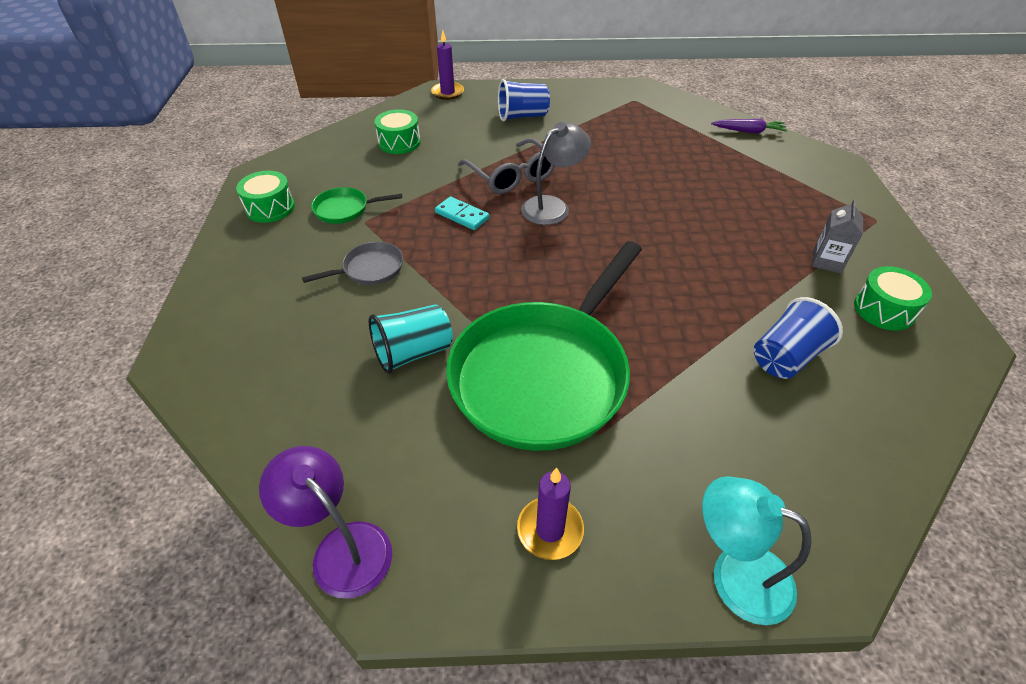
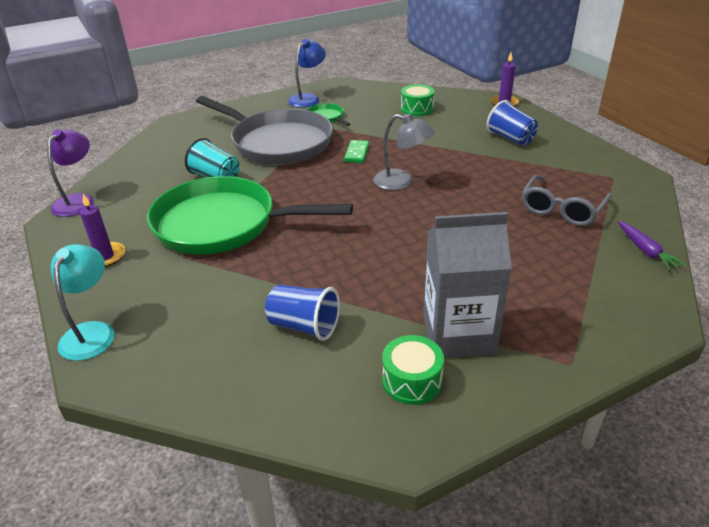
camera: 65 degrees right, 10 degrees down
green drum [236,171,295,223] -> blue lamp [288,39,326,108]
grey pan [302,242,403,285] -> grey pan [196,96,333,165], size x2.49
turquoise domino [435,197,490,230] -> green domino [344,140,369,163]
grey glasses [458,138,555,194] -> grey glasses moved to [522,174,612,226]
grey carton [812,199,863,273] -> grey carton [423,212,512,358], size x2.09

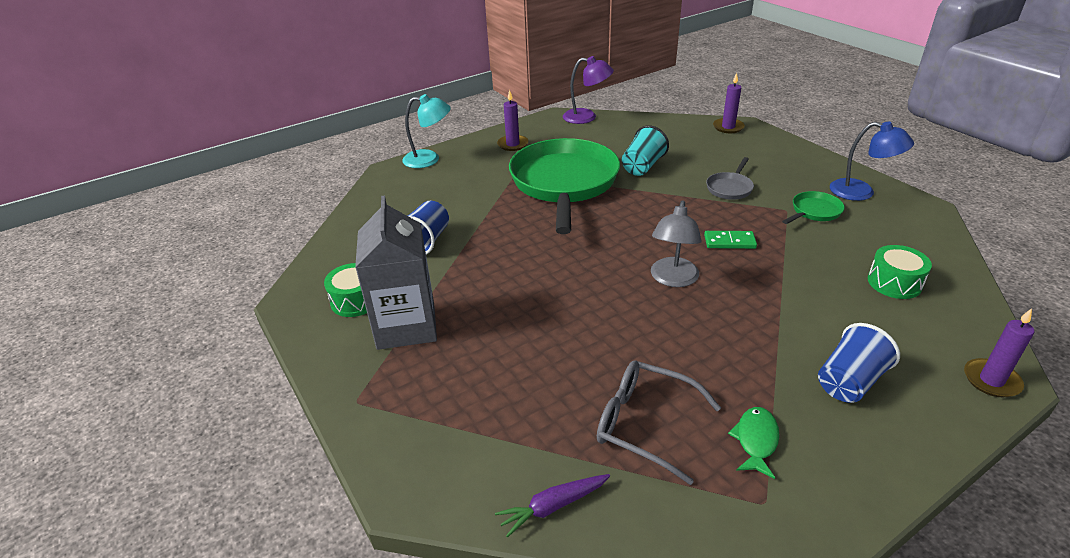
camera: 85 degrees right, 0 degrees up
grey pan [196,96,333,165] -> grey pan [706,157,754,200], size x0.40
none -> purple candle [713,73,745,133]
none -> green fish [728,407,779,479]

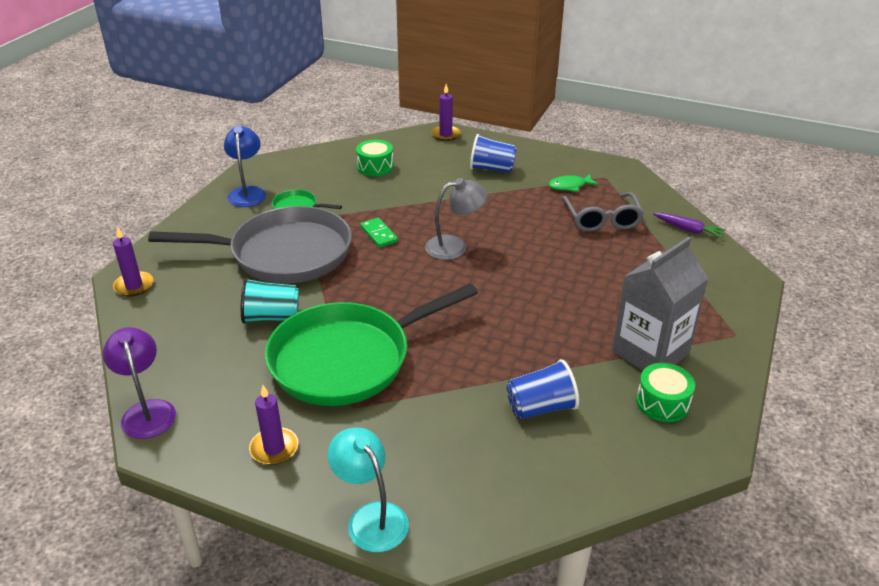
camera: 125 degrees left, 0 degrees up
grey pan [706,157,754,200] -> grey pan [148,206,352,284], size x2.49

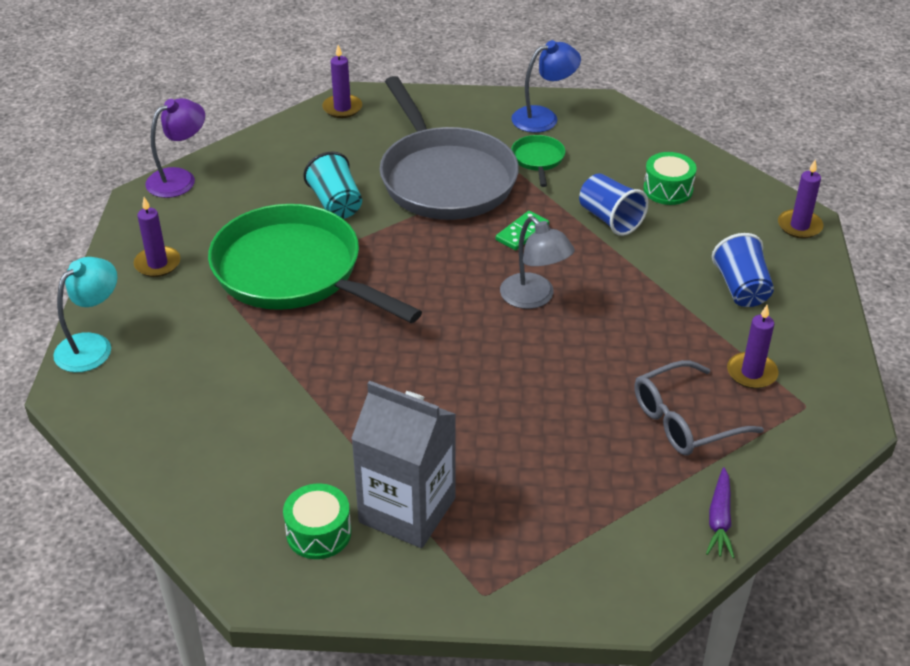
camera: 70 degrees right, 5 degrees up
blue cup [507,359,579,419] -> blue cup moved to [579,173,648,236]
green fish [548,174,599,192] -> purple candle [727,305,778,389]

